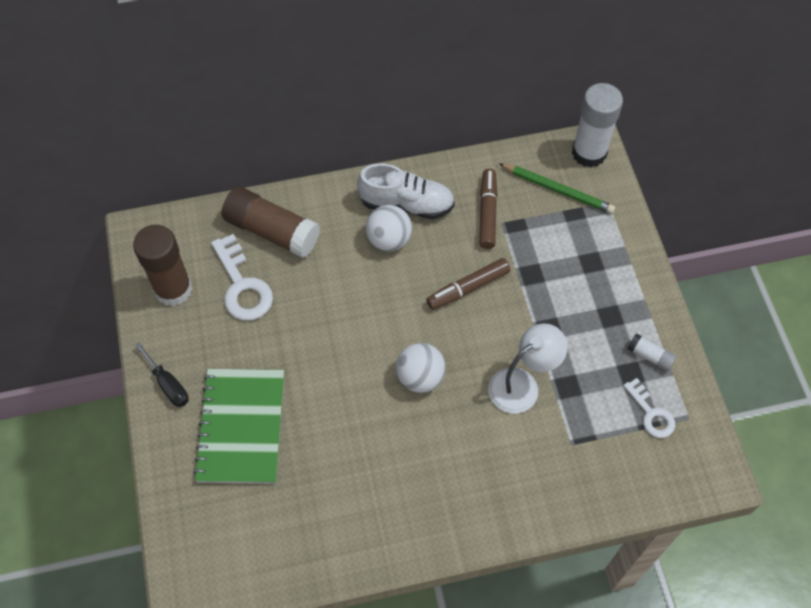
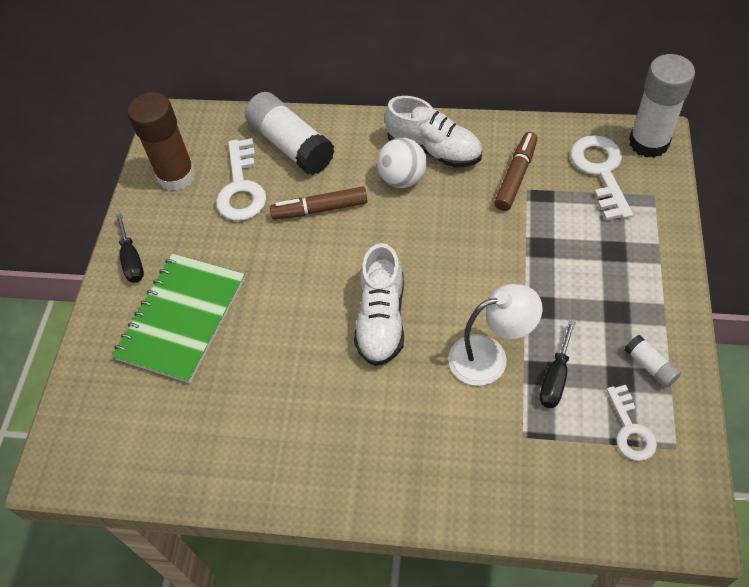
camera: 25 degrees right, 5 degrees down
brown glue stick [222,186,320,258] -> white glue stick [245,92,335,175]
white ball [396,343,446,393] -> white shoe [354,243,404,366]
brown marker [426,258,511,310] -> brown marker moved to [270,187,367,220]
green pencil [499,163,615,214] -> white key [570,135,633,221]
none -> black screwdriver [540,320,576,408]

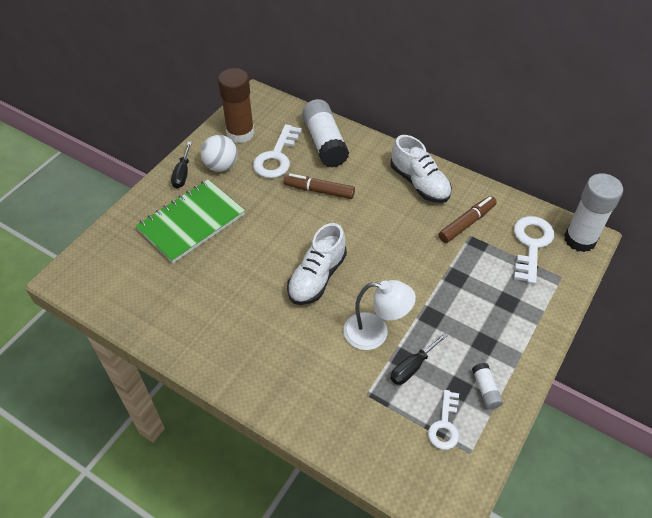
camera: 20 degrees right, 5 degrees down
white ball [377,138,427,188] -> white ball moved to [201,135,238,172]

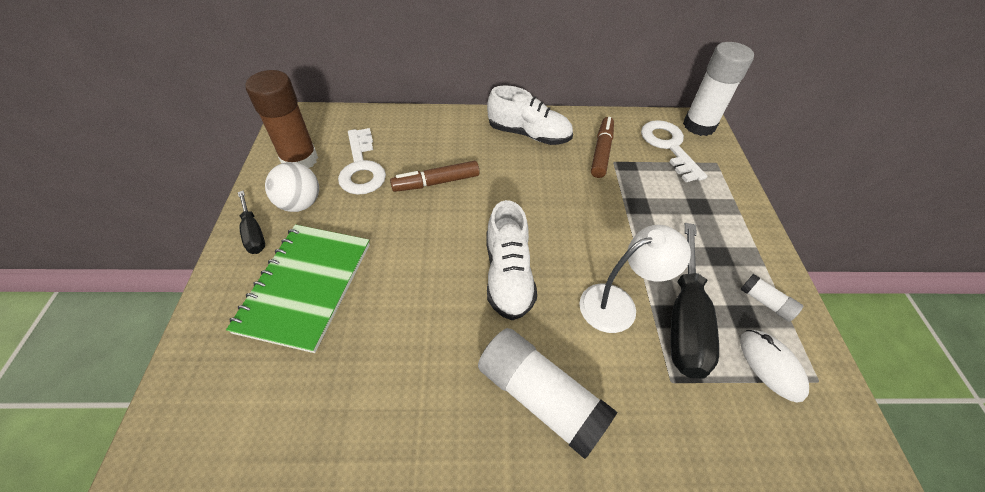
camera: 35 degrees left, 0 degrees up
white glue stick [302,99,349,168] -> white glue stick moved to [478,328,618,459]
black screwdriver [391,333,448,385] -> black screwdriver [671,223,719,379], size x1.85
white key [428,390,459,450] -> white mouse [740,330,809,403]

